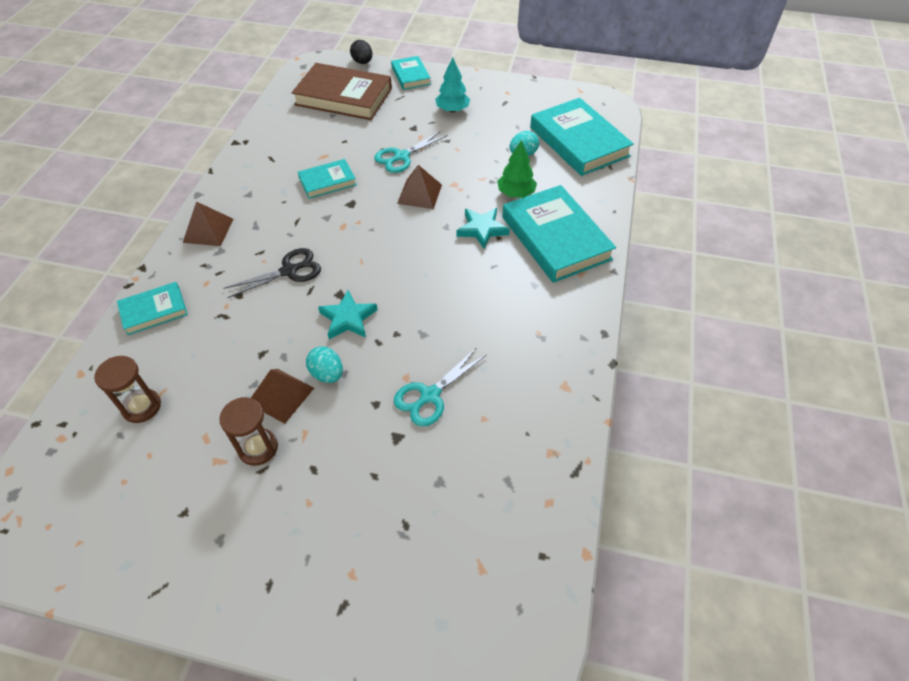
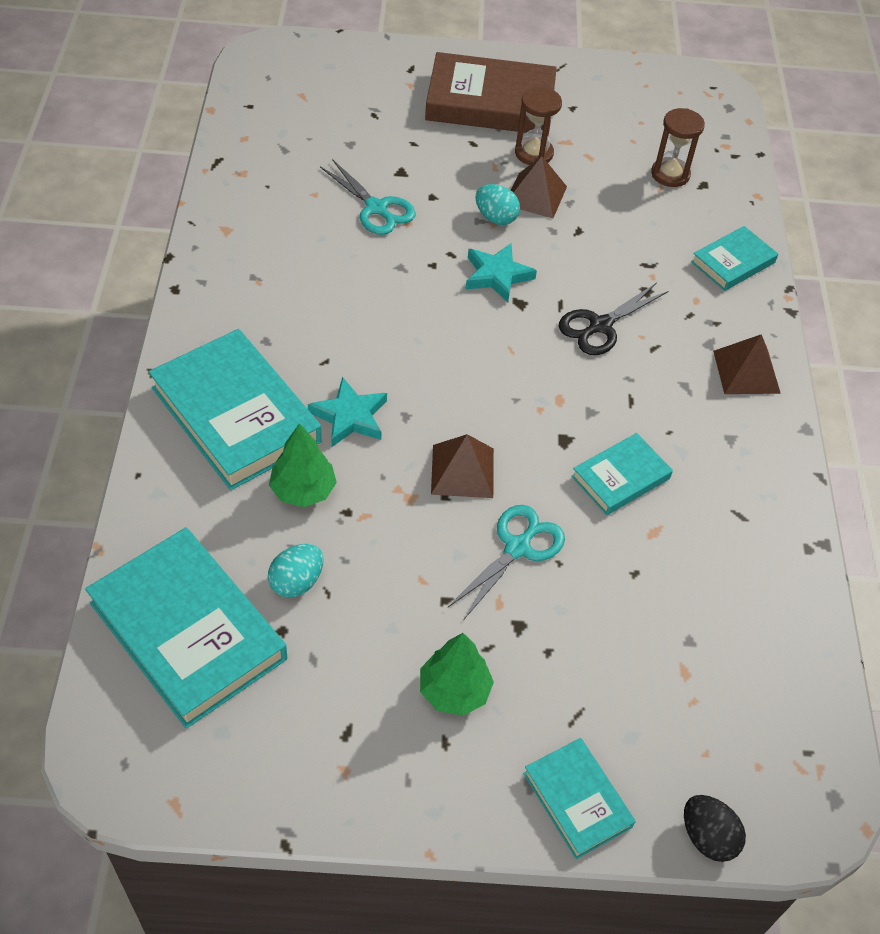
camera: 165 degrees right, 0 degrees up
brown book [292,63,392,120] -> brown book moved to [425,52,557,133]
turquoise scissors [394,347,486,426] -> turquoise scissors turned 105 degrees clockwise [320,159,416,235]
turquoise tree [435,57,470,113] -> green tree [420,633,494,716]

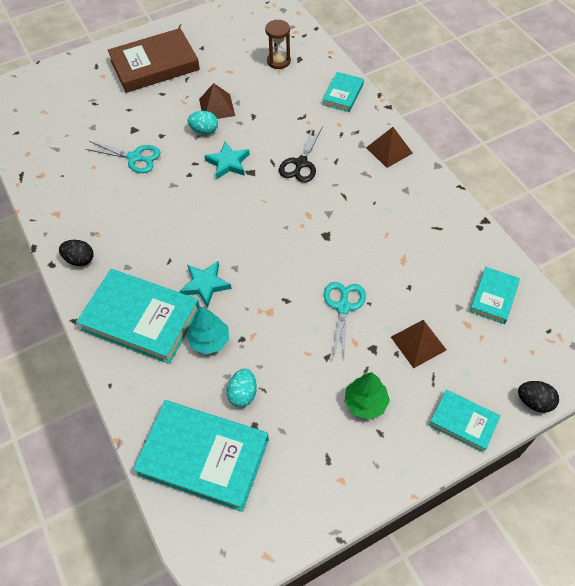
camera: 25 degrees left, 5 degrees up
green tree [269,423,337,507] -> turquoise tree [187,306,229,355]
brown pyramid [431,434,494,498] -> brown pyramid moved to [391,320,446,368]
brown hourglass [515,87,562,165] -> none
turquoise book [571,433,673,515] -> turquoise book moved to [469,267,520,324]
none -> black egg [59,240,93,266]

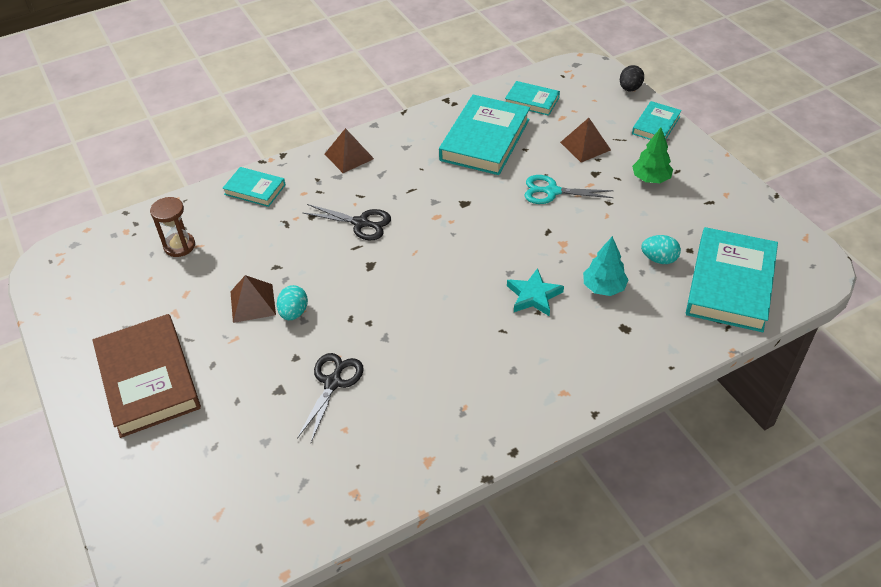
camera: 90 degrees left, 10 degrees down
black egg [59,240,93,266] -> none
turquoise book [76,269,200,364] -> turquoise book moved to [439,95,530,175]
turquoise scissors [85,141,160,173] -> black scissors [297,353,364,442]
turquoise star [204,142,250,179] -> none

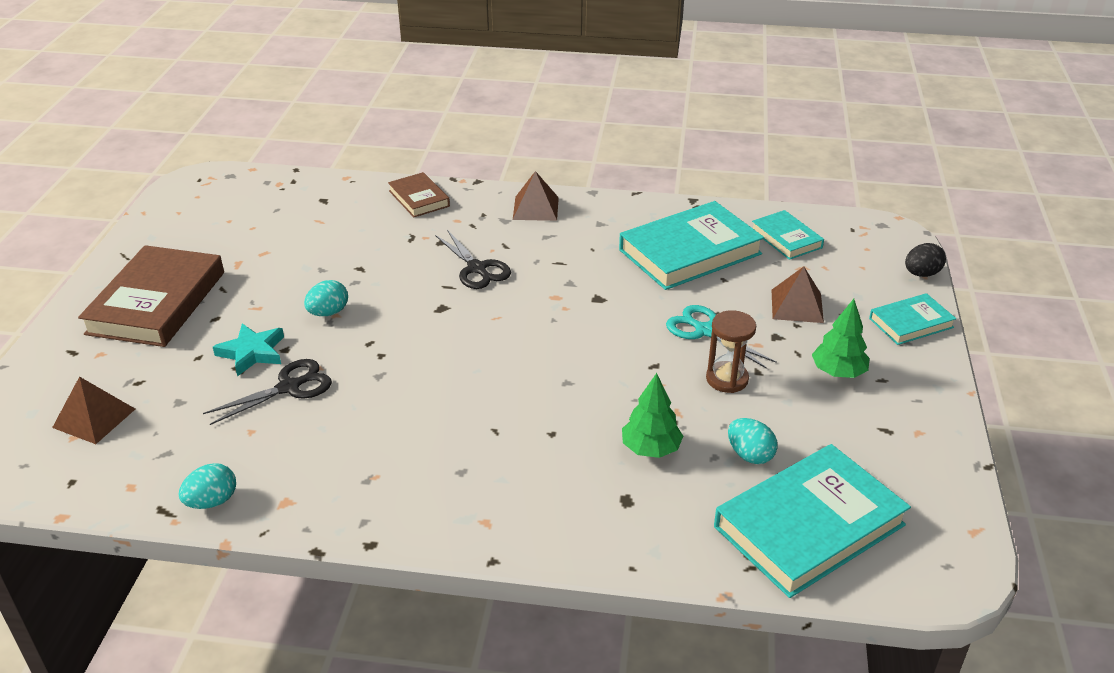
camera: 35 degrees right, 10 degrees down
brown hourglass [150,197,195,257] -> brown hourglass moved to [706,310,756,393]
turquoise book [222,167,285,207] -> brown book [388,172,450,217]
brown pyramid [230,275,276,323] -> brown pyramid moved to [52,376,135,444]
turquoise star [507,268,564,316] -> turquoise star moved to [213,323,284,376]
turquoise tree [583,236,629,296] -> green tree [622,373,683,458]
none -> turquoise egg [179,463,236,509]

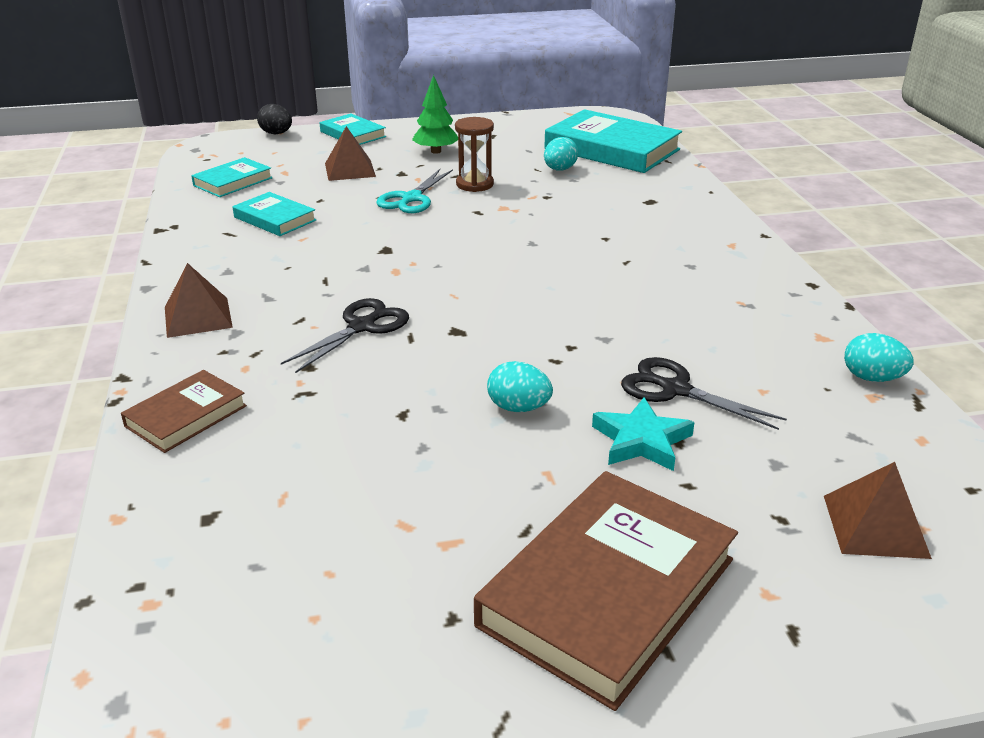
camera: 110 degrees left, 5 degrees down
brown book [78,245,224,347] -> brown book turned 45 degrees counterclockwise [474,471,738,711]
turquoise book [619,201,764,290] -> turquoise book [232,192,316,236], size x0.53
green tree [622,373,683,458] -> none

